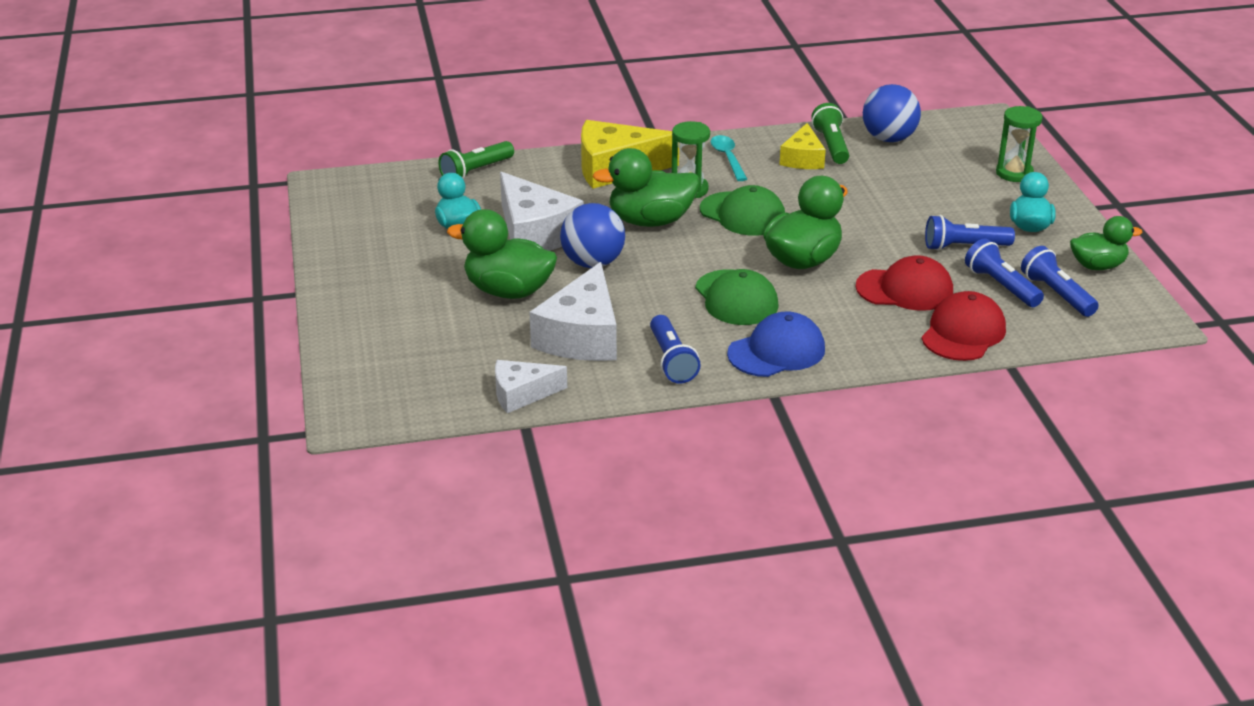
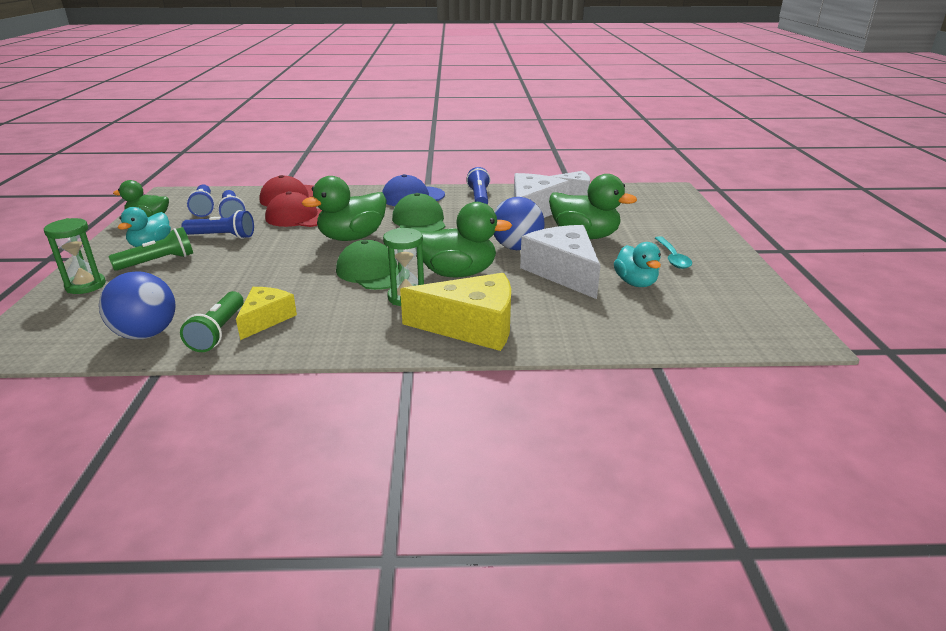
camera: 170 degrees left, 5 degrees down
green flashlight [438,141,514,179] -> green flashlight moved to [108,227,193,271]
turquoise spoon [711,135,747,181] -> turquoise spoon moved to [655,236,692,269]

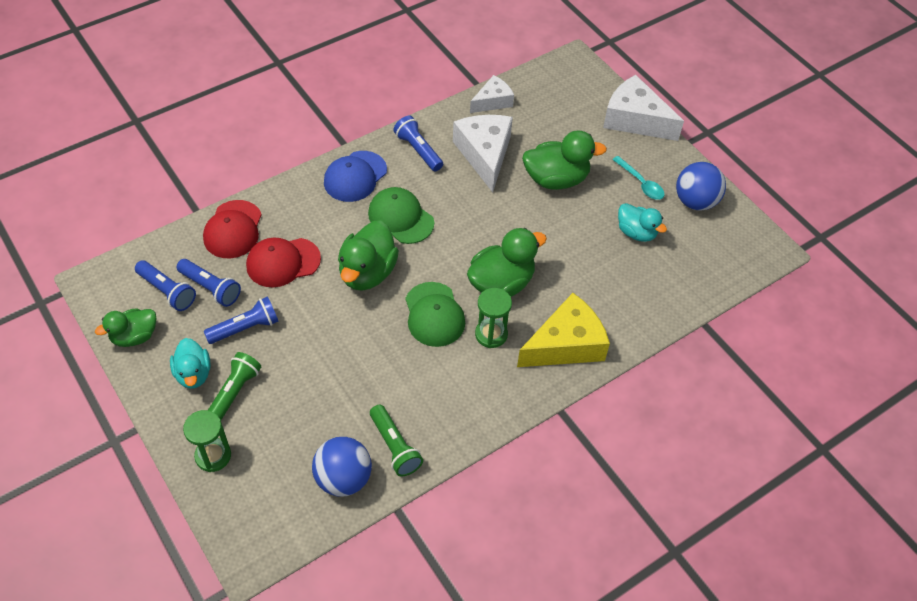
camera: 35 degrees left, 25 degrees up
yellow cheese [236,287,297,340] -> none
green cap [336,240,399,290] -> green cap turned 120 degrees counterclockwise [405,282,465,347]
blue ball [494,197,545,250] -> blue ball moved to [676,162,726,211]
white cheese [520,225,601,299] -> white cheese moved to [603,75,684,141]

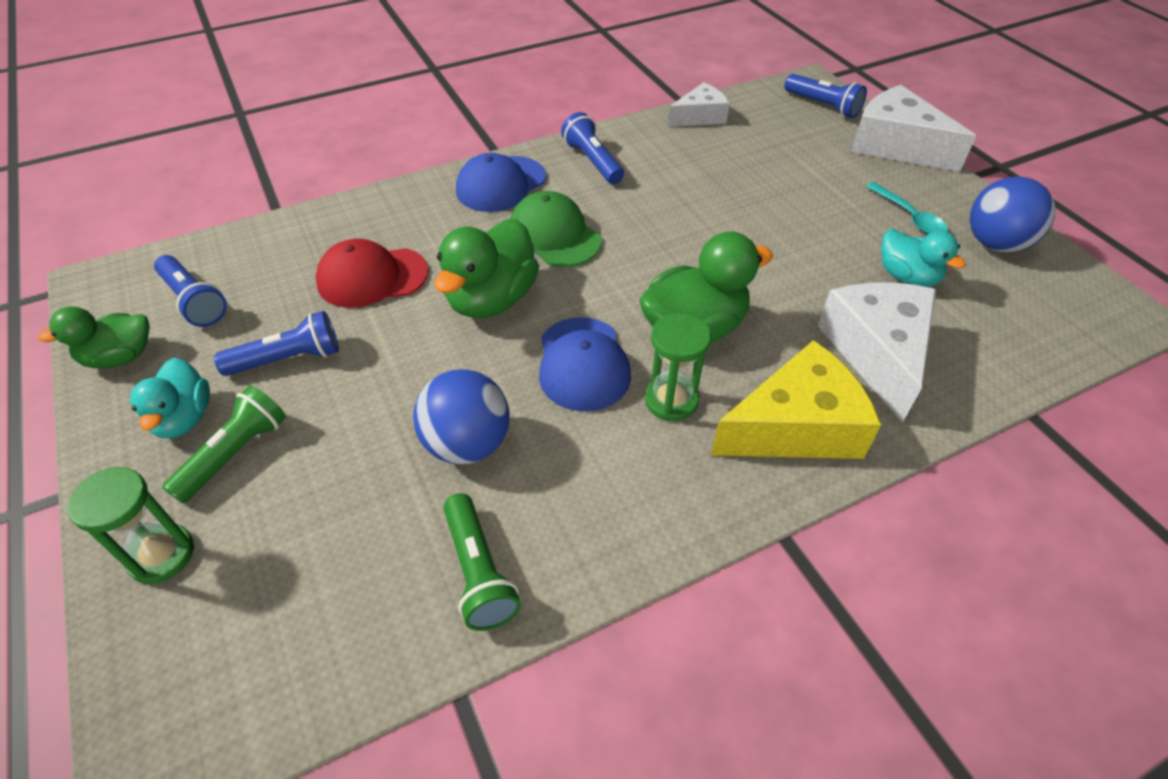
camera: 10 degrees right, 5 degrees down
blue flashlight [177,259,241,307] -> blue flashlight moved to [784,74,867,118]
red cap [203,200,262,258] -> none
blue ball [312,437,372,496] -> blue ball moved to [413,369,510,464]
green cap [405,282,465,347] -> blue cap [539,317,631,411]
white cheese [453,115,513,192] -> white cheese moved to [818,283,936,423]
green duck [522,130,607,190] -> none

